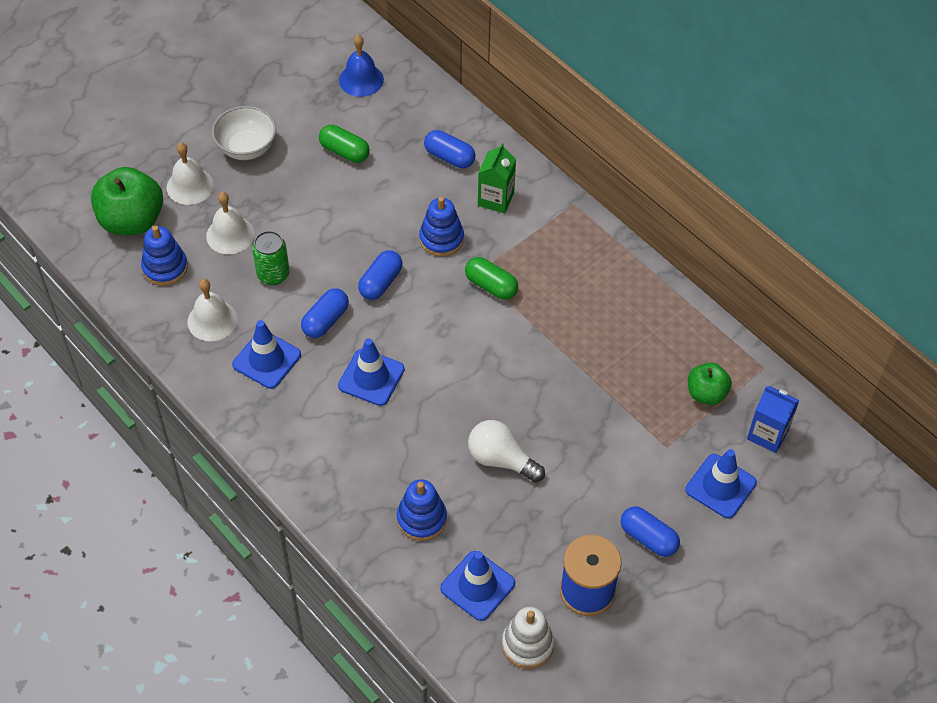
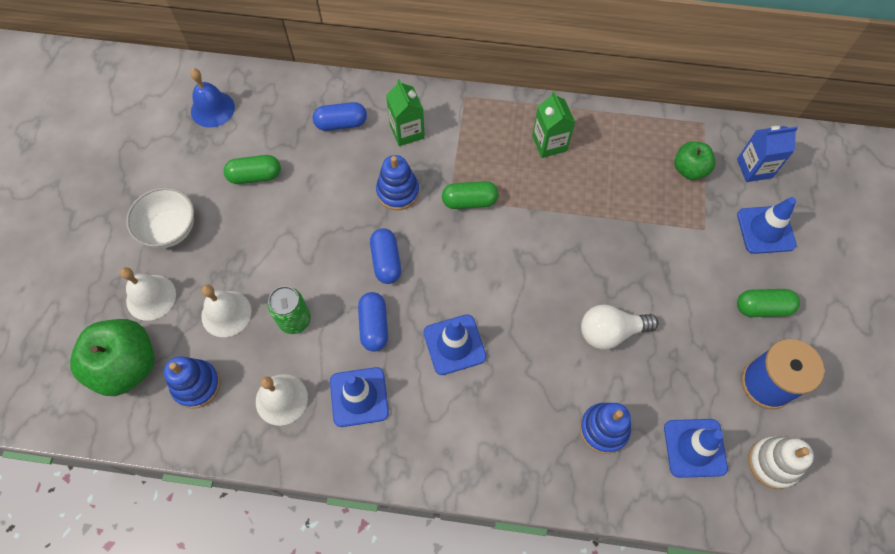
camera: 40 degrees left, 10 degrees up
blue capsule [621,506,680,557] -> green capsule [737,289,800,317]
none -> green carton [532,91,575,158]

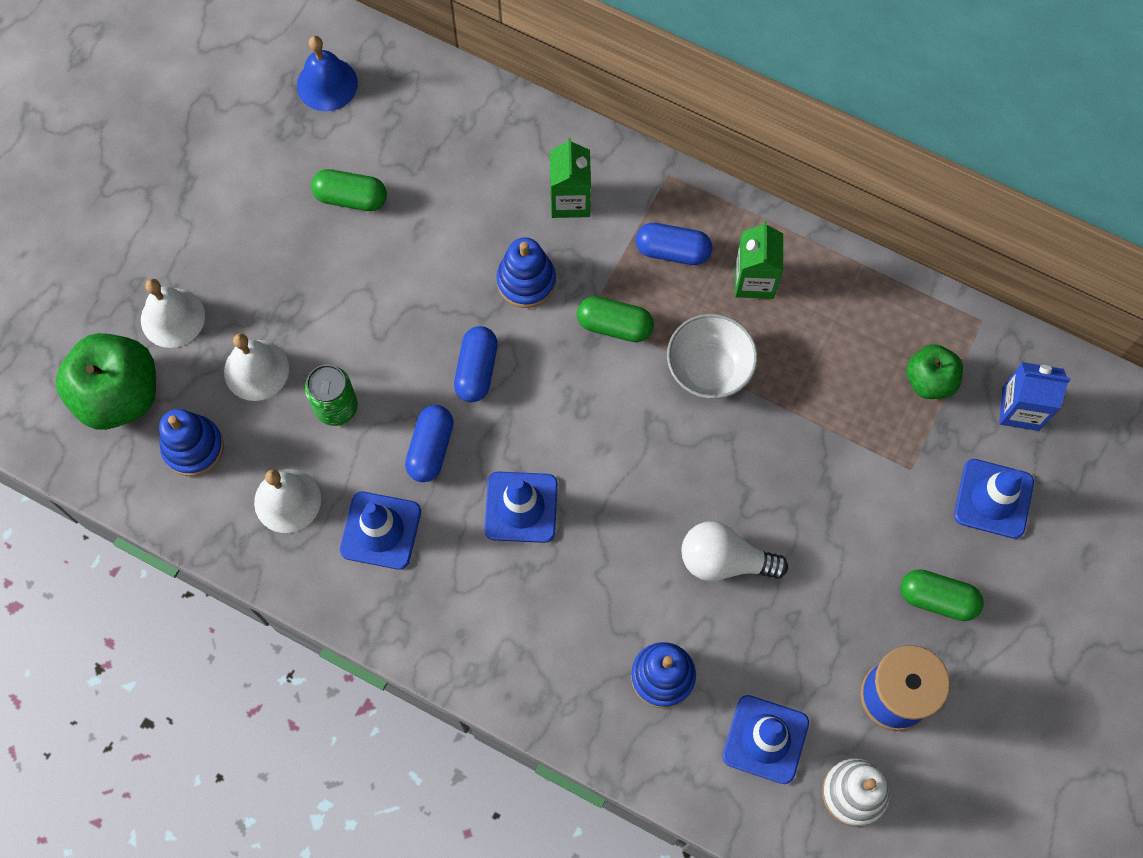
camera: 20 degrees right, 5 degrees up
white bowl [126,187,194,248] -> white bowl moved to [667,314,758,399]
blue capsule [313,102,367,131] -> blue capsule moved to [636,223,712,265]

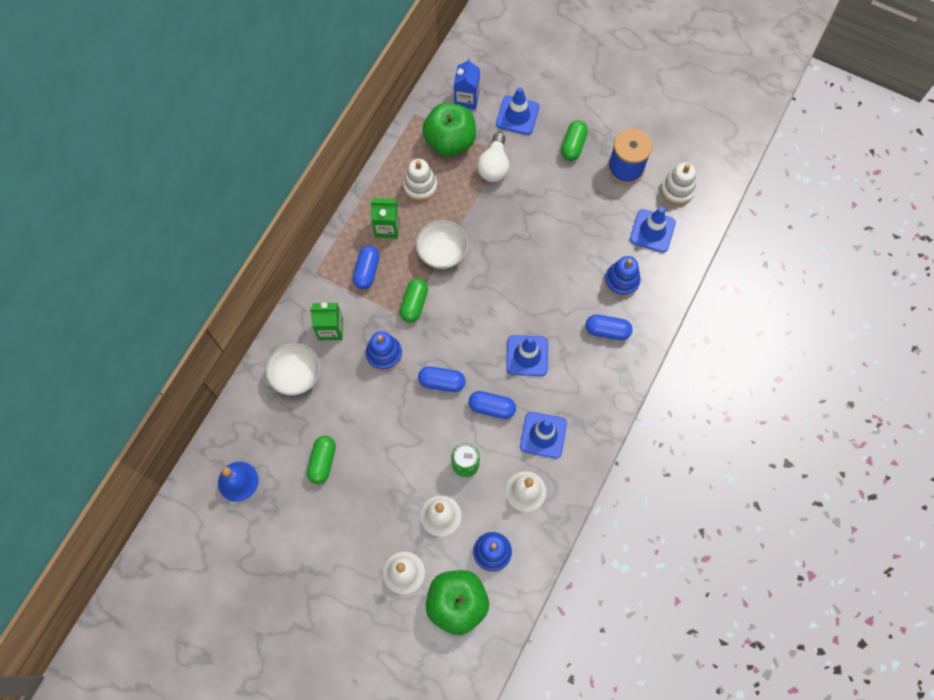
camera: 90 degrees left, 0 degrees up
white light bulb [681,521,788,581] -> white light bulb moved to [477,133,509,182]
green apple [906,344,963,399] -> green apple [422,103,476,156], size x1.72
none -> white bowl [265,343,320,395]
none -> white stacking toy [403,159,437,201]
none -> blue capsule [586,315,633,340]

